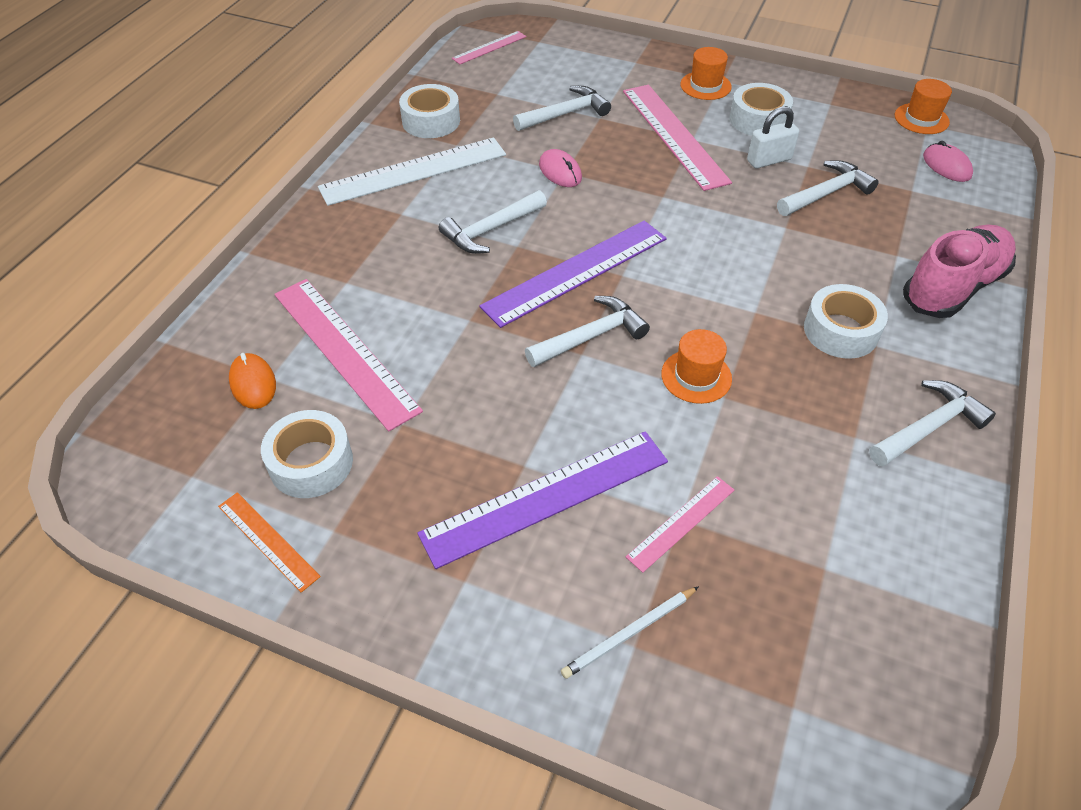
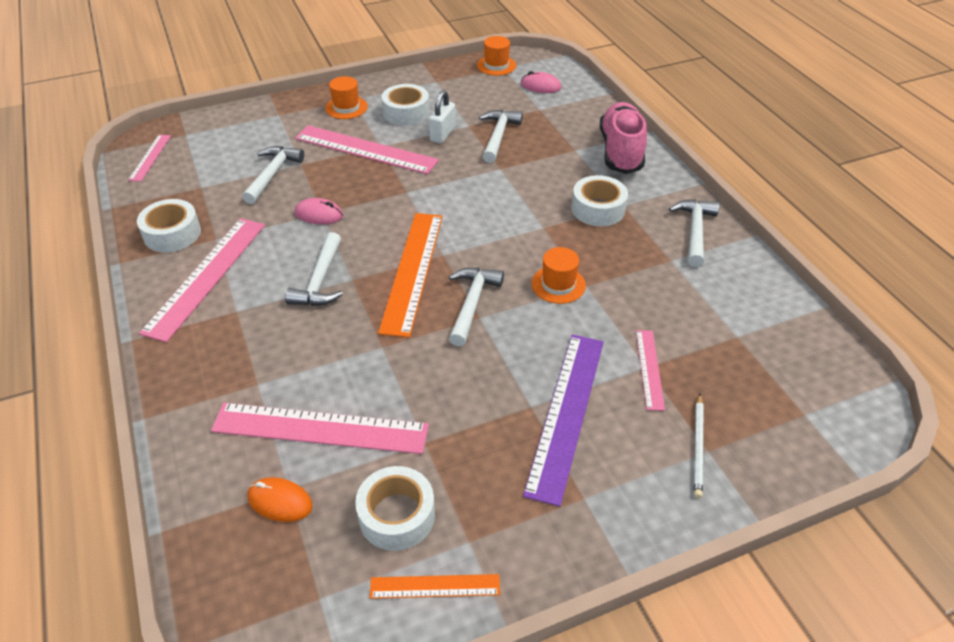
camera: 45 degrees left, 5 degrees down
white ruler [318,138,506,206] -> pink ruler [139,218,265,342]
purple ruler [479,221,667,328] -> orange ruler [378,213,443,338]

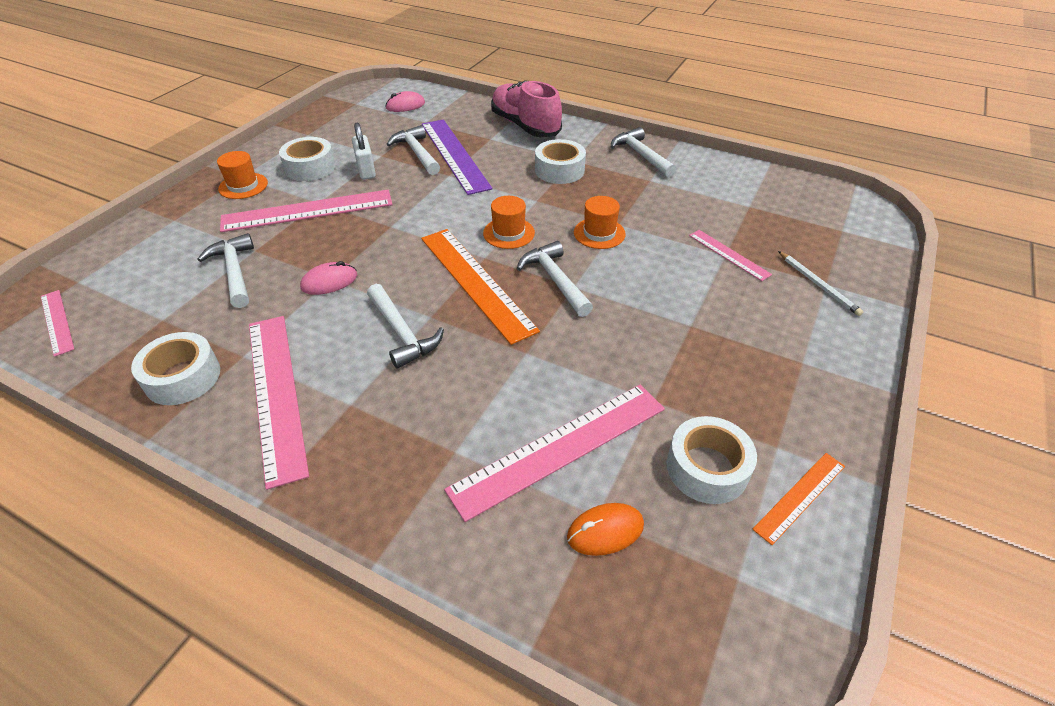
camera: 40 degrees left, 0 degrees up
orange hat [477,36,516,76] -> orange hat moved to [483,196,535,249]
purple ruler [523,334,604,507] -> purple ruler moved to [422,119,492,195]

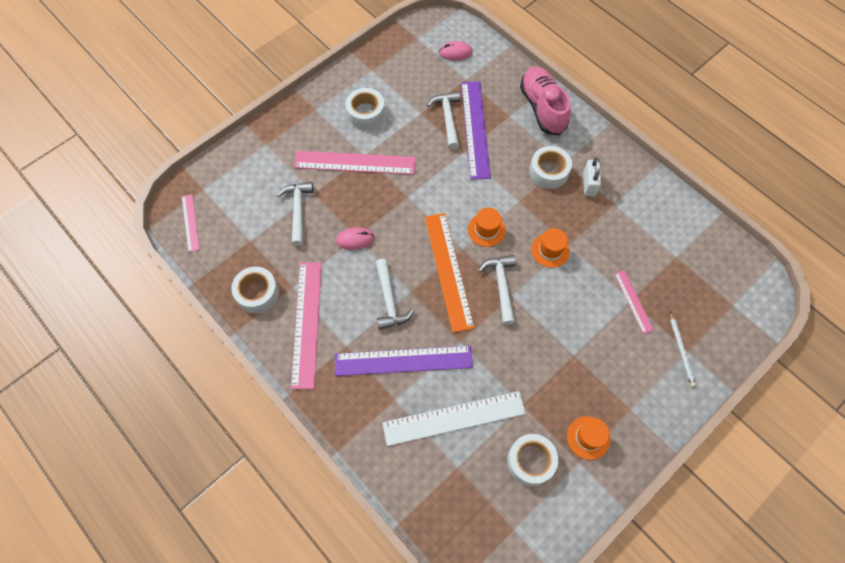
camera: 20 degrees right, 20 degrees up
orange hat [217,151,268,199] -> orange hat moved to [567,416,610,460]
white padlock [352,123,376,179] -> white padlock moved to [583,158,601,196]
pink ruler [444,384,665,522] -> white ruler [382,391,526,446]
orange mouse [567,503,644,556] -> none
white hammer [611,127,677,177] -> none
orange ruler [752,453,845,545] -> none
none -> purple ruler [335,346,473,376]

